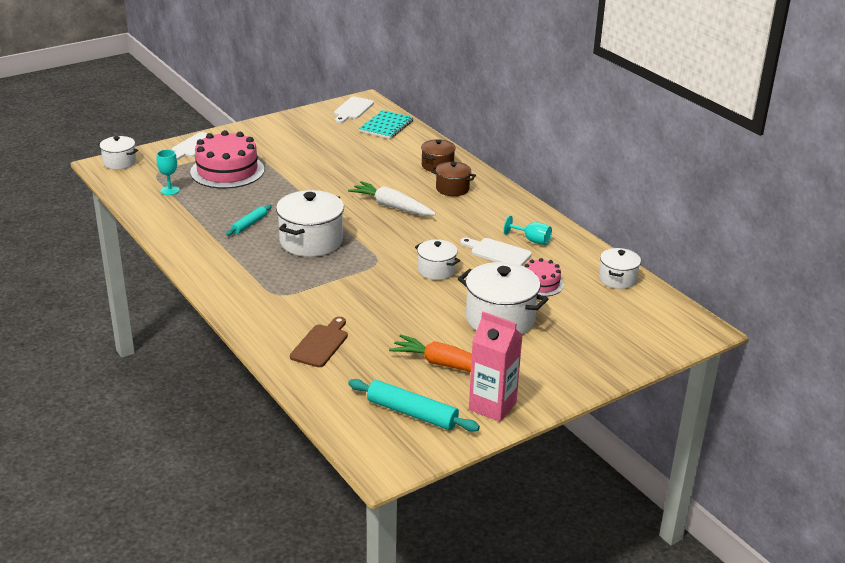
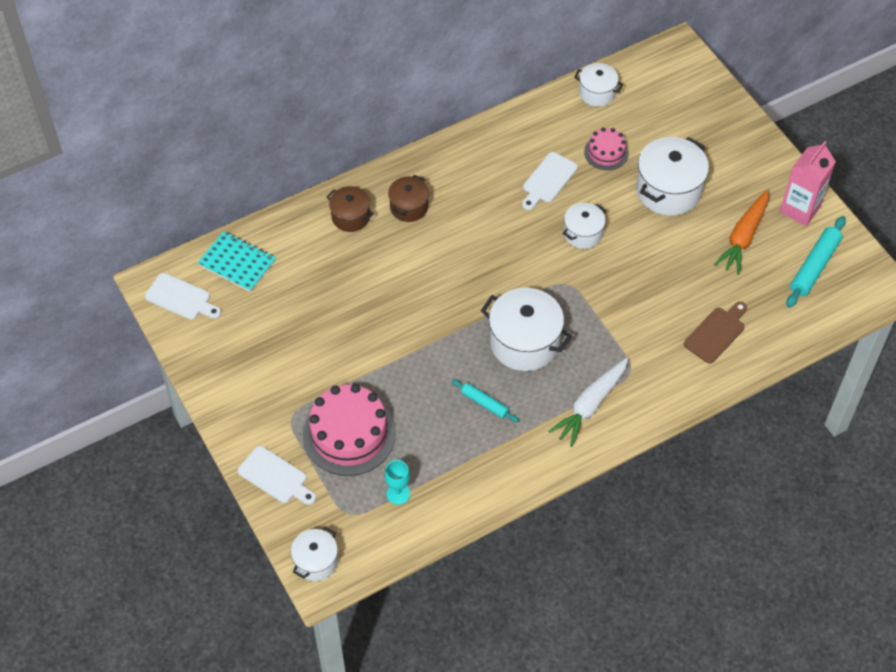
camera: 85 degrees left, 25 degrees up
brown cutting board [290,317,348,367] -> brown cutting board turned 105 degrees clockwise [684,302,747,363]
white carrot [348,181,436,216] -> white carrot moved to [548,358,628,447]
turquoise goblet [504,215,552,245] -> none

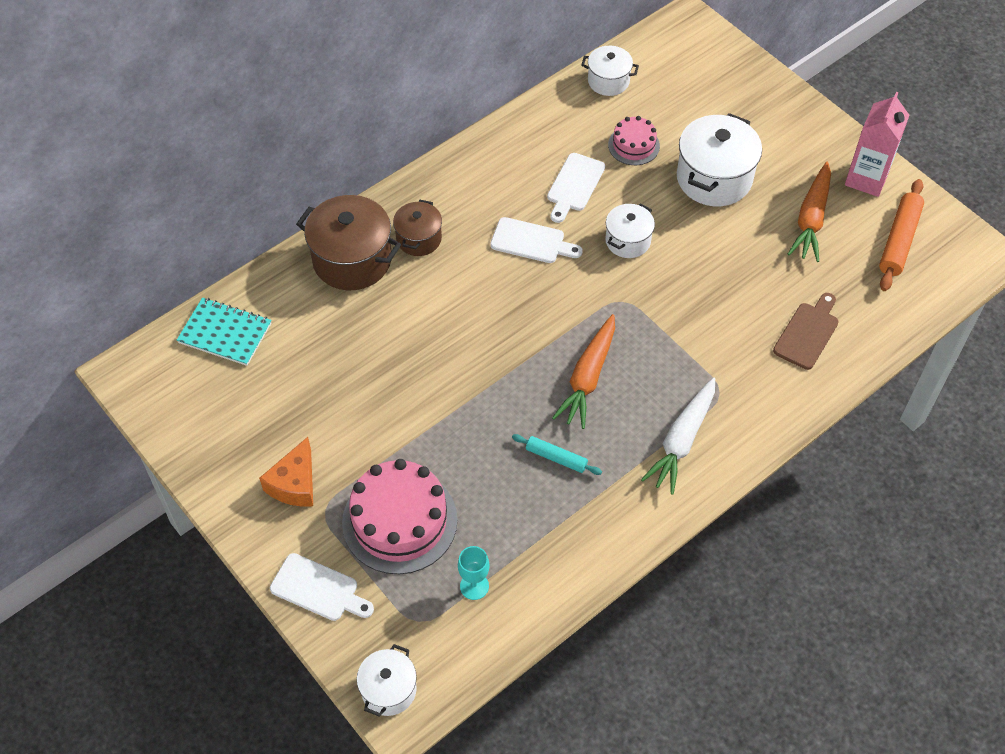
camera: 10 degrees left, 0 degrees up
white cutting board [145,273,221,320] -> white cutting board moved to [490,217,583,263]
brown pot [327,186,374,232] -> brown pot [296,195,401,290], size x1.72
white pot [481,288,572,371] -> orange carrot [552,314,615,429]
turquoise rolling pin [786,216,846,308] -> orange rolling pin [879,179,924,291]
none -> orange cheese [259,437,313,507]

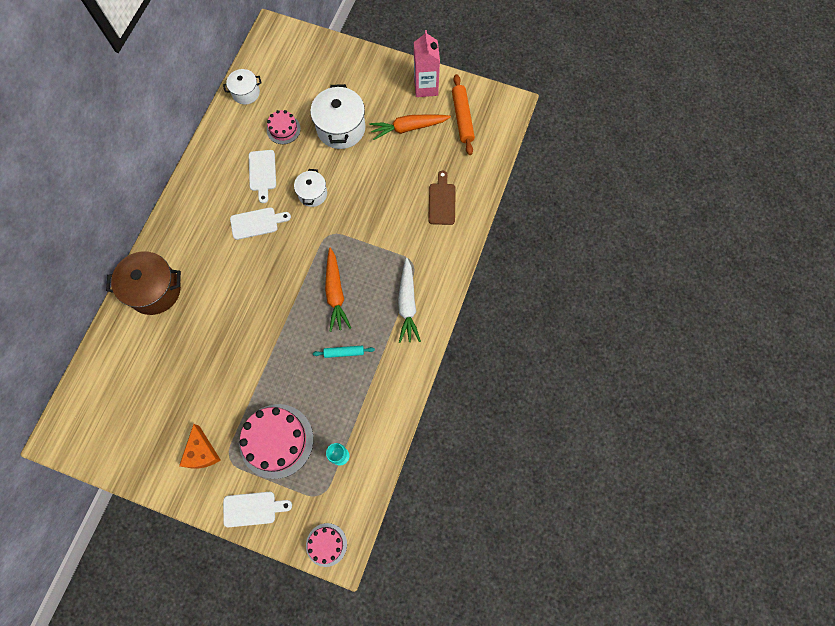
camera: 30 degrees left, 15 degrees up
turquoise notebook [177,298,271,366] -> none
white pot [357,644,417,717] -> pink cake [306,523,347,567]
brown pot [393,200,442,256] -> none
orange carrot [788,162,831,262] -> orange carrot turned 90 degrees clockwise [369,114,451,140]

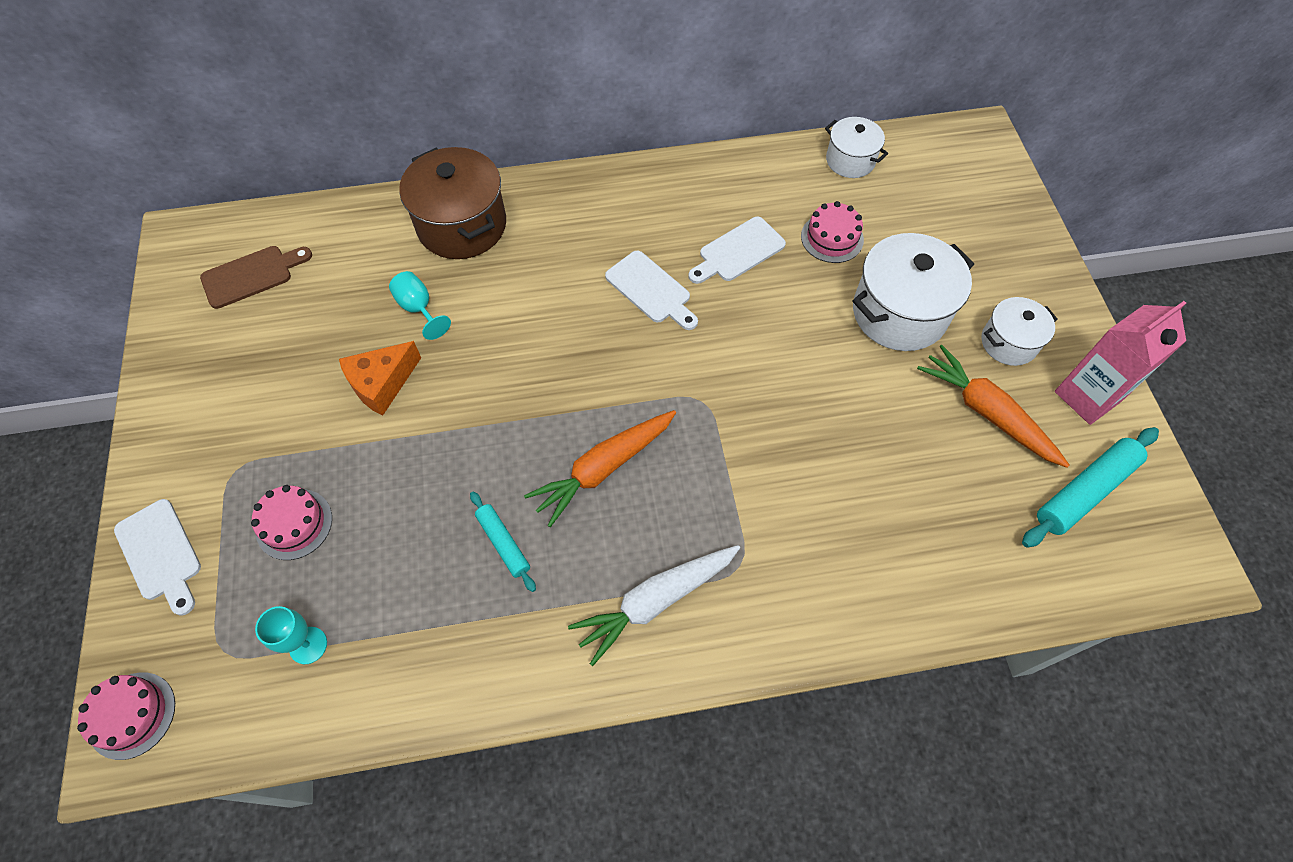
camera: 60 degrees right, 10 degrees down
orange cheese [179,424,221,469] -> orange cheese moved to [339,341,421,416]
pink cake [239,404,313,479] -> pink cake [251,485,332,560], size x0.53
white pot [294,169,327,207] -> white pot moved to [981,297,1058,366]
brown cutting board [428,171,456,225] -> brown cutting board moved to [200,246,312,309]
orange rolling pin [452,74,475,155] -> turquoise rolling pin [1022,427,1159,548]
none -> turquoise goblet [389,271,451,340]

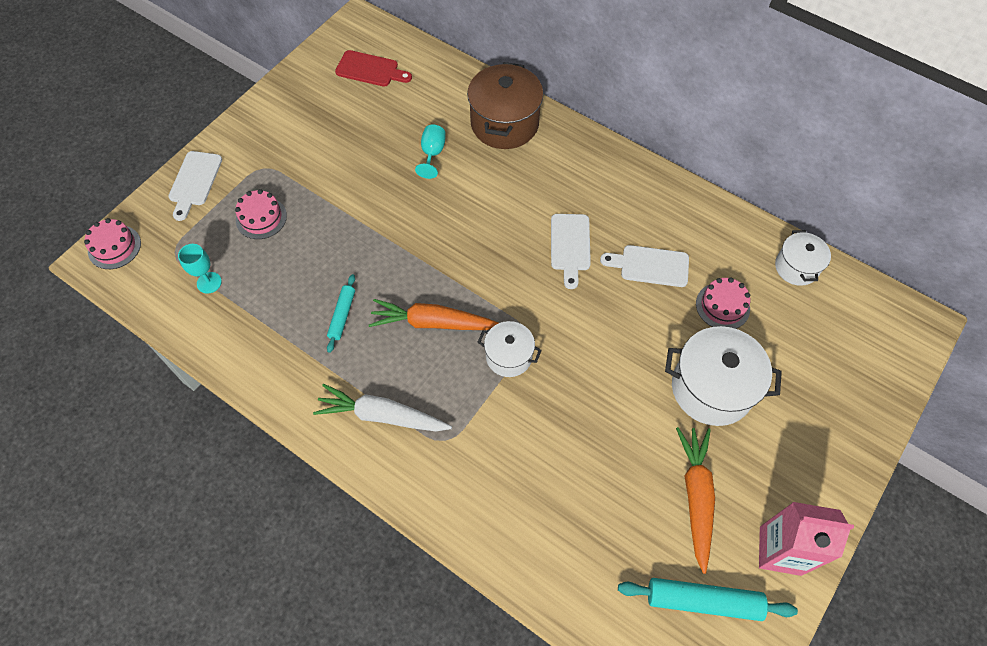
camera: 45 degrees right, 0 degrees up
brown cutting board [200,246,312,309] -> red cutting board [335,50,412,87]
orange cheese [339,341,421,416] -> none
white pot [981,297,1058,366] -> white pot moved to [478,321,542,377]

